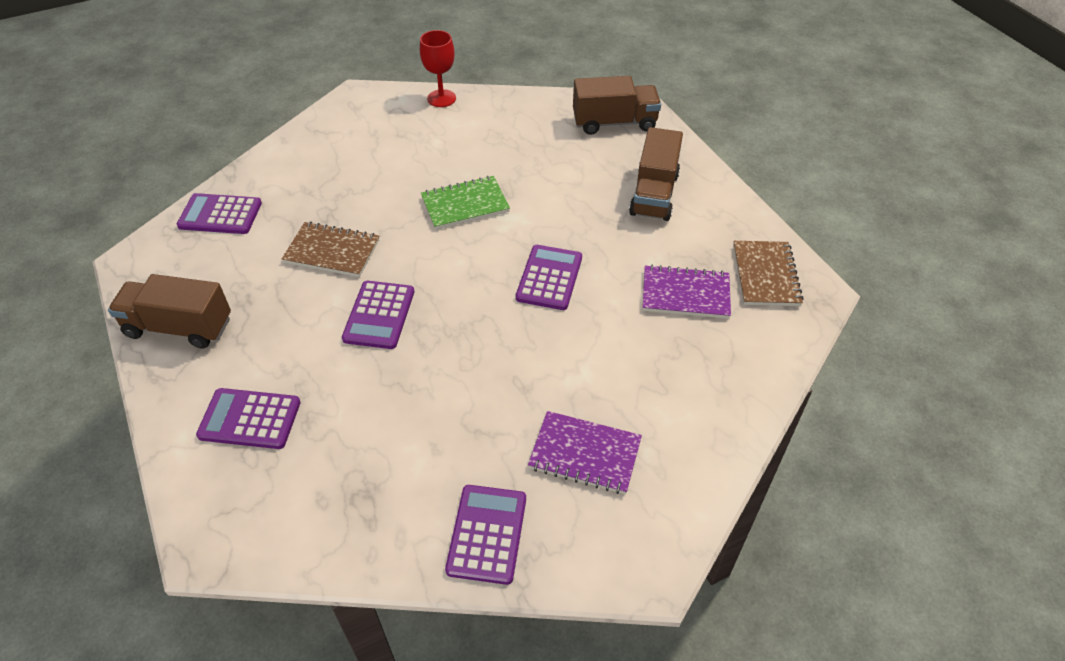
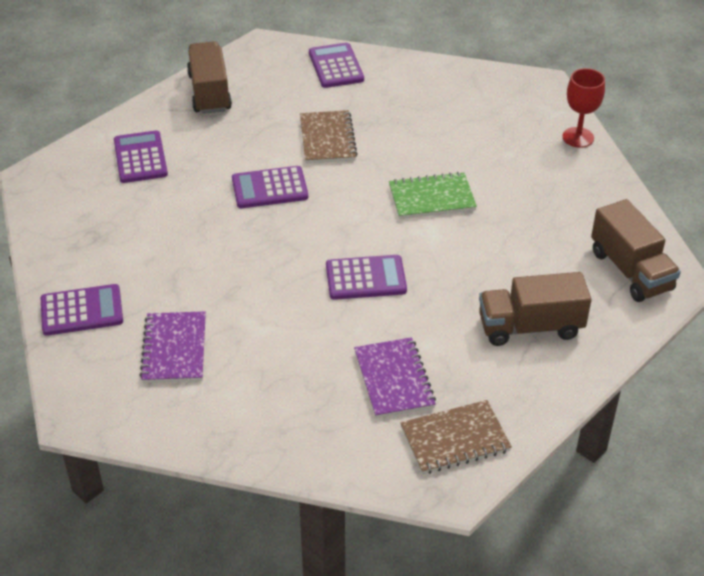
camera: 70 degrees right, 5 degrees down
green notebook [421,176,510,230] -> green notebook turned 60 degrees counterclockwise [389,172,477,219]

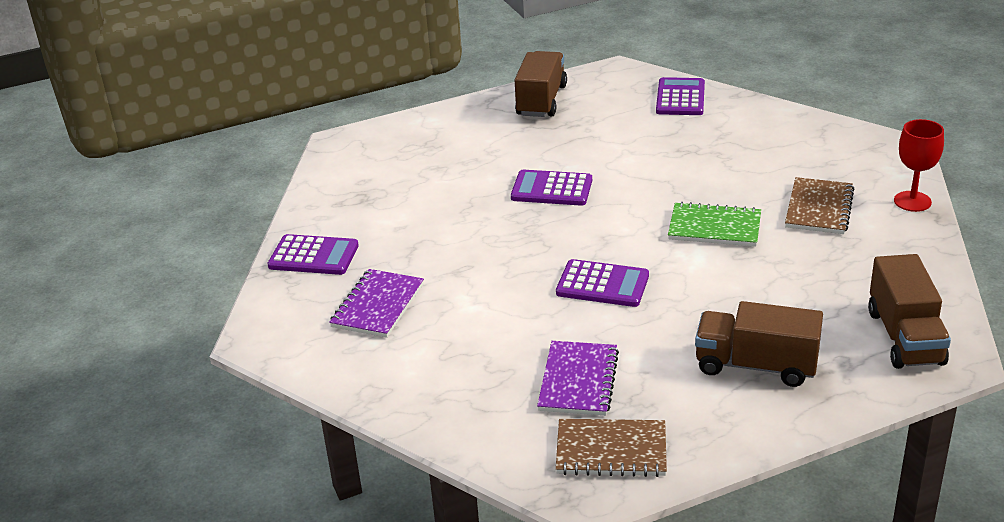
camera: 25 degrees right, 10 degrees down
purple calculator [114,130,168,183] -> none
brown notebook [300,110,357,163] -> brown notebook moved to [785,177,854,234]

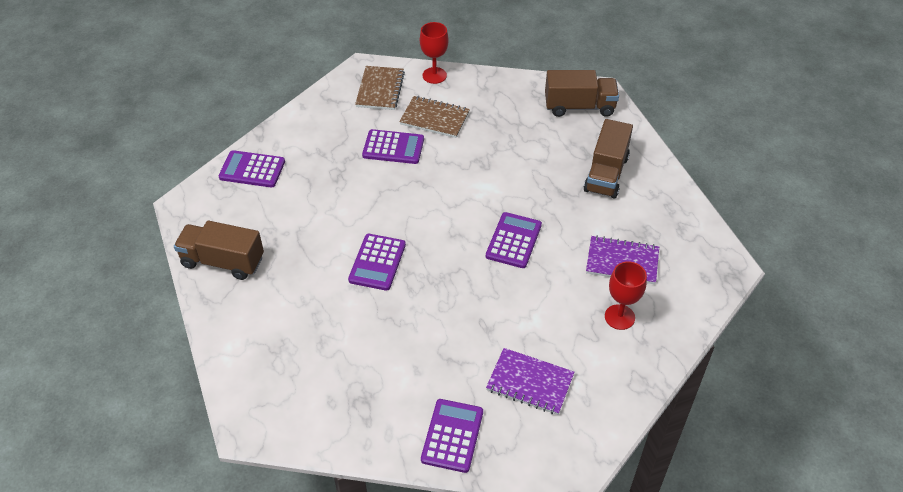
camera: 90 degrees left, 15 degrees up
brown notebook [556,419,667,477] -> brown notebook moved to [355,66,405,110]
green notebook [668,202,761,247] -> none
none -> purple calculator [362,129,424,164]
none -> red goblet [605,261,647,330]

